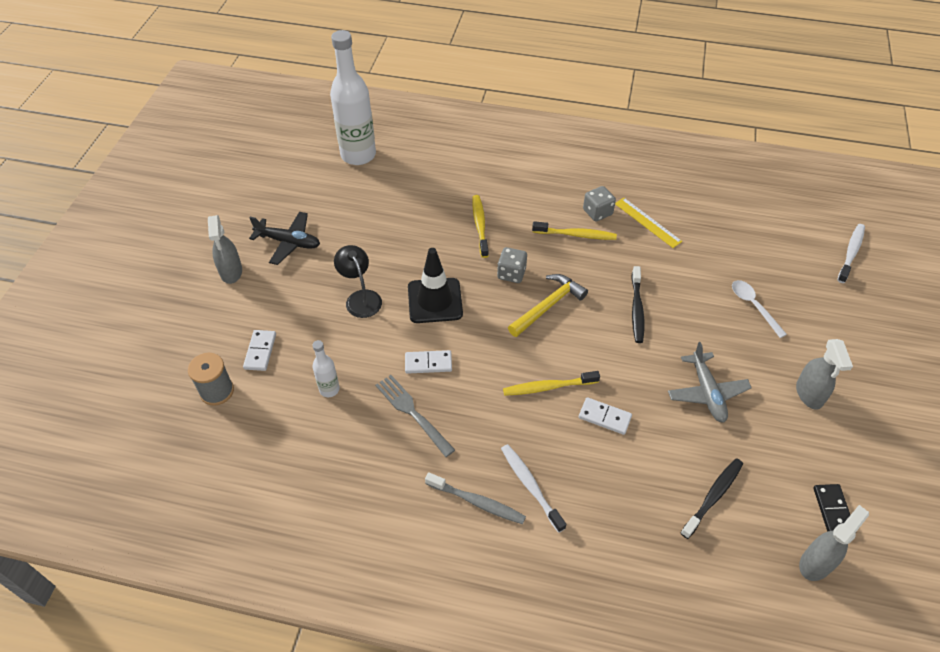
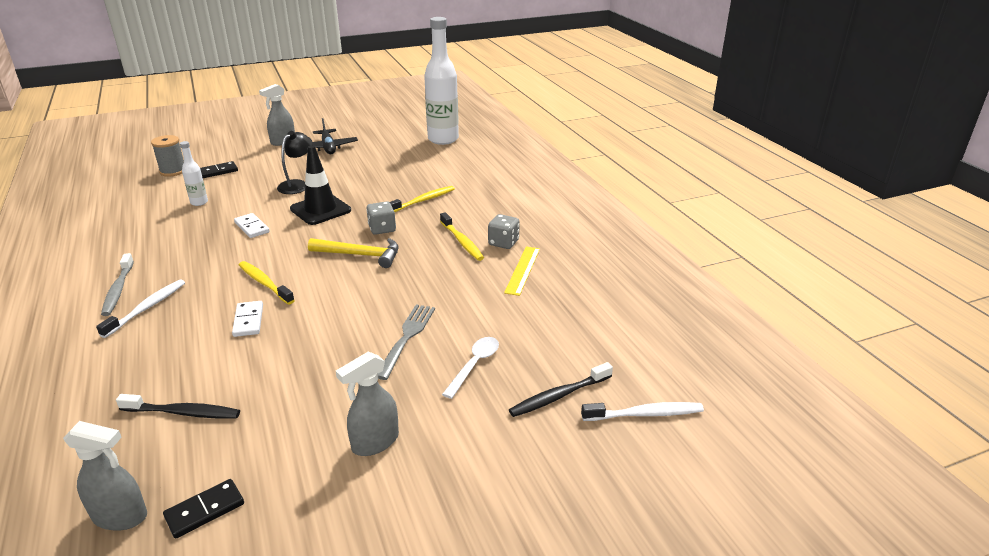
camera: 55 degrees right, 20 degrees down
white domino [243,330,276,371] -> black domino [200,161,238,178]
grey fork [375,375,455,457] -> grey fork moved to [378,304,435,380]
black toothbrush [631,266,644,343] -> black toothbrush moved to [509,362,613,417]
grey plane [668,342,752,423] -> none

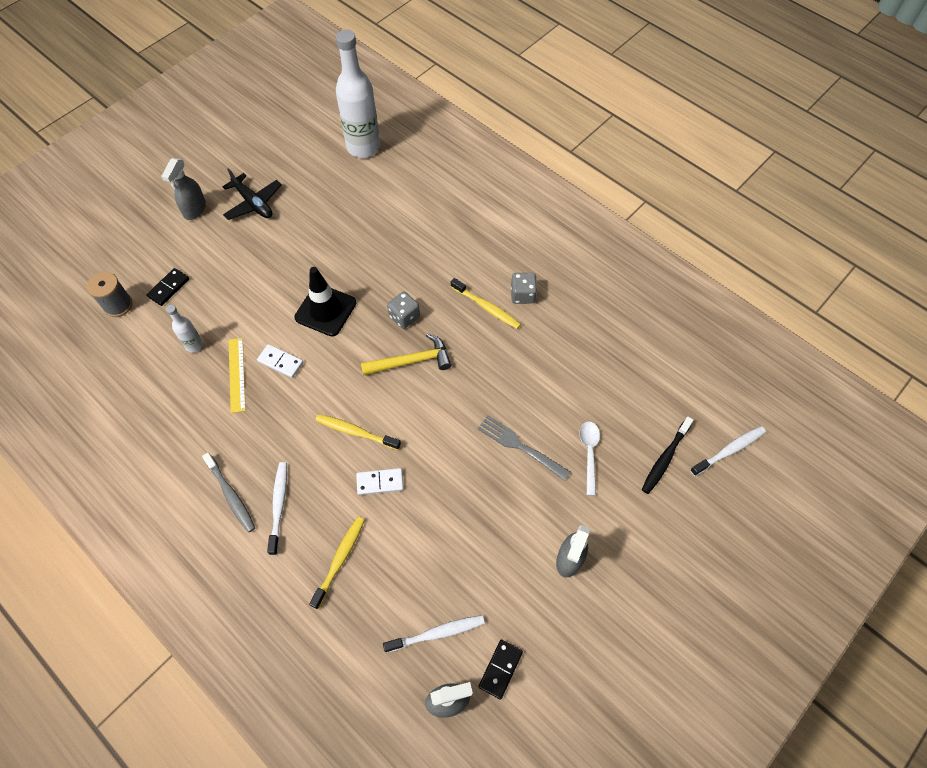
camera: 25 degrees left, 30 degrees up
black toothbrush [116,394,240,419] -> none
white domino [232,301,263,337] -> white domino turned 60 degrees counterclockwise [356,468,404,495]
black lamp [277,131,313,194] -> none
grey fork [378,304,435,380] -> grey fork turned 45 degrees counterclockwise [477,415,571,481]
yellow toothbrush [390,186,455,212] -> yellow toothbrush moved to [309,517,365,609]
yellow ruler [504,246,540,296] -> yellow ruler moved to [229,338,246,413]
none -> white toothbrush [383,615,485,653]

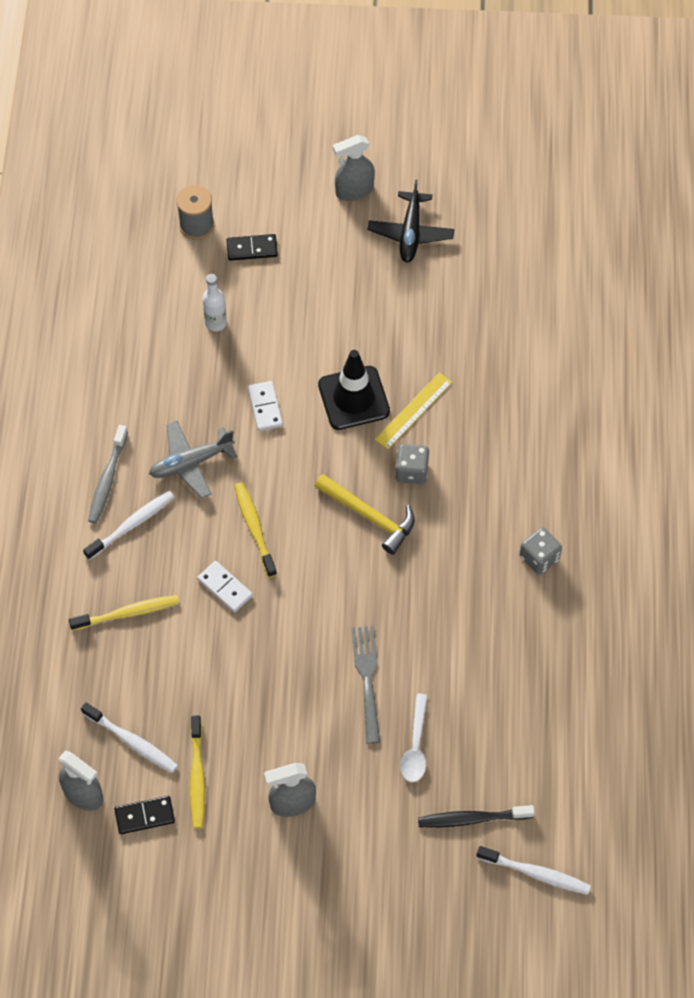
camera: 50 degrees right, 0 degrees up
yellow ruler [229,338,246,413] -> yellow ruler moved to [375,373,452,449]
white bottle [336,29,380,158] -> none
yellow toothbrush [451,278,521,329] -> yellow toothbrush moved to [190,715,205,829]
white spoon [580,421,600,496] -> white spoon turned 135 degrees clockwise [400,694,428,782]
none -> grey plane [149,421,238,499]

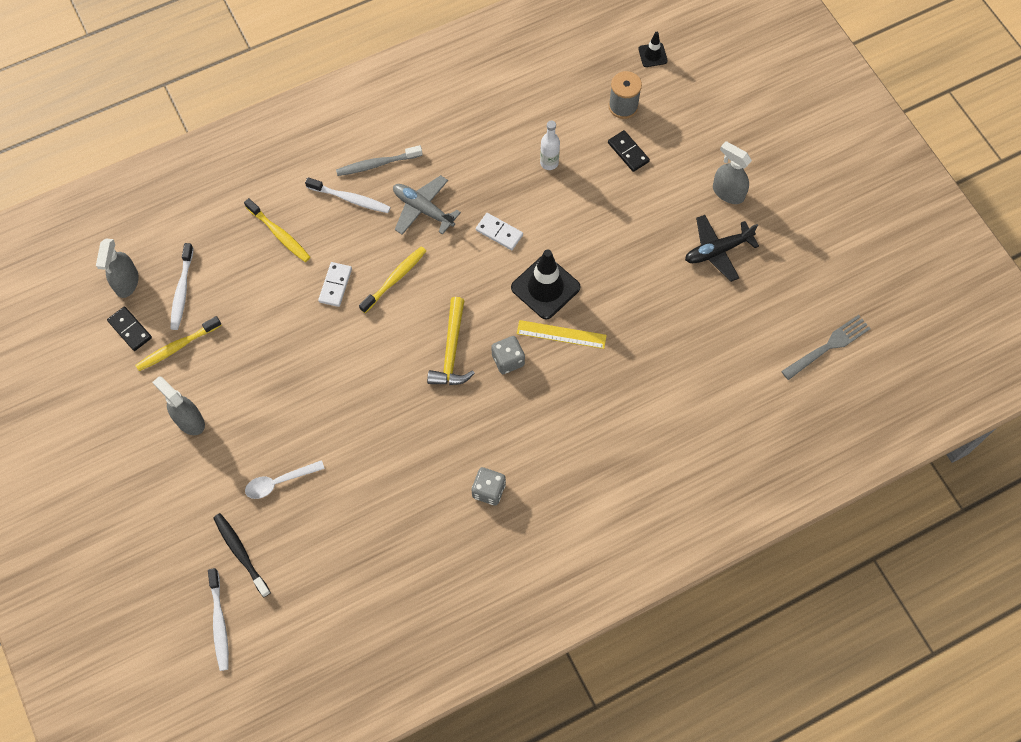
camera: 60 degrees right, 5 degrees up
white domino [248,381,283,431] -> white domino turned 75 degrees clockwise [476,213,523,250]
grey fork [352,626,380,744] -> grey fork moved to [781,315,871,380]
none -> black traffic cone [638,32,668,67]

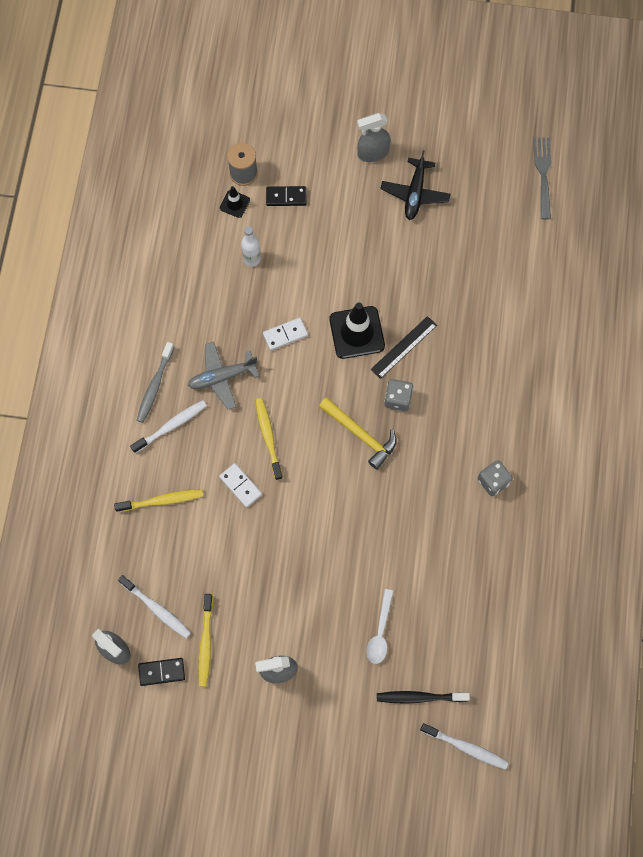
camera: 55 degrees left, 5 degrees up
yellow ruler [517,320,607,349] -> black ruler [371,316,437,379]
black traffic cone [638,32,668,67] -> black traffic cone moved to [220,186,250,218]

